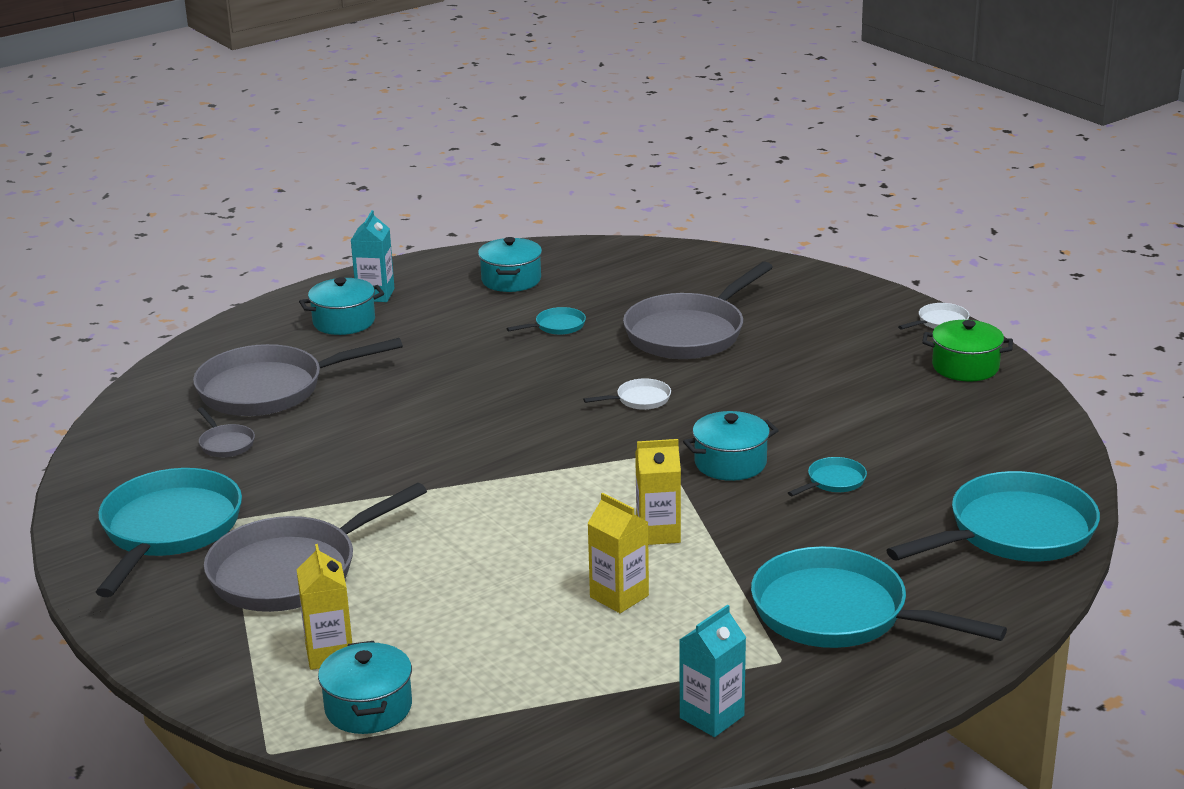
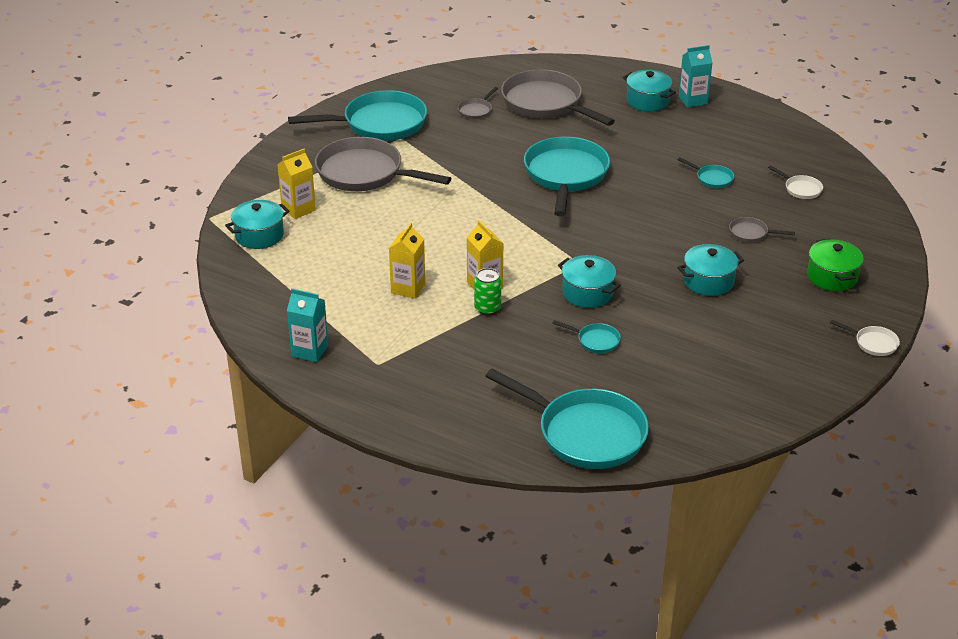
camera: 65 degrees right, 10 degrees up
turquoise pot [478,237,542,292] -> turquoise pot moved to [677,244,744,296]
white pan [583,378,671,410] -> white pan moved to [768,165,823,199]
grey pan [623,262,773,359] -> grey pan [729,217,795,242], size x0.42
turquoise pan [751,546,1007,648] -> turquoise pan moved to [524,137,610,216]
green pot [922,320,1013,382] -> green pot moved to [807,238,864,291]
none -> green can [474,268,501,315]

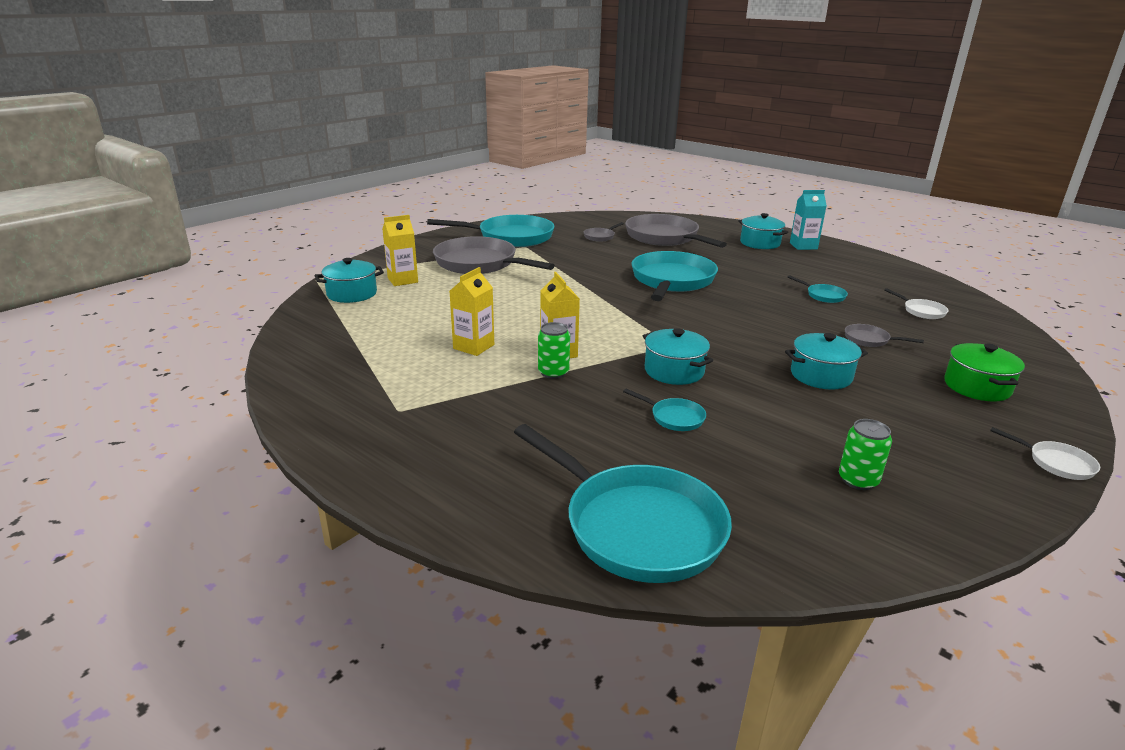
camera: 10 degrees right, 10 degrees down
turquoise carton [287,288,328,362] -> none
none -> green can [839,419,892,490]

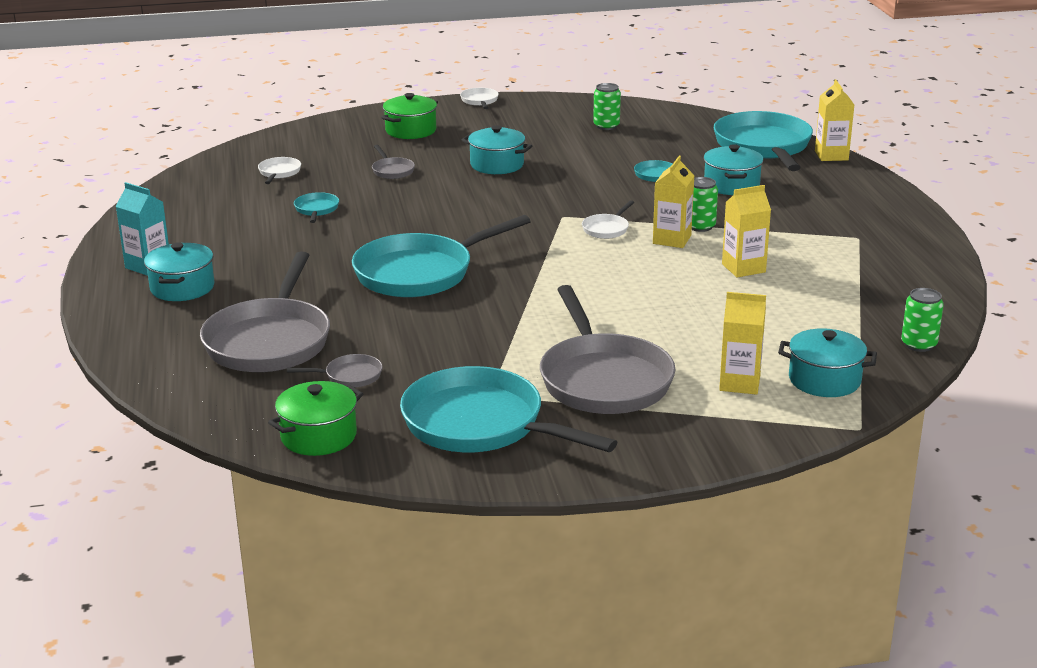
camera: 140 degrees left, 0 degrees up
turquoise pot [643,328,713,385] -> turquoise pot moved to [704,144,764,195]
none -> green pot [268,381,363,456]
none -> white pan [582,200,634,239]
none -> yellow carton [815,79,854,161]
none -> green can [901,288,944,352]

